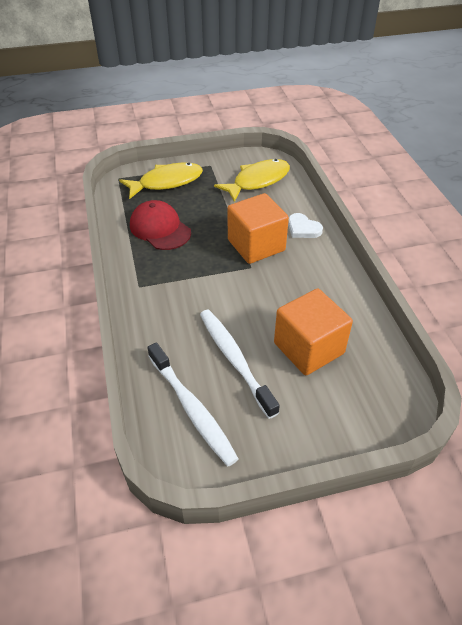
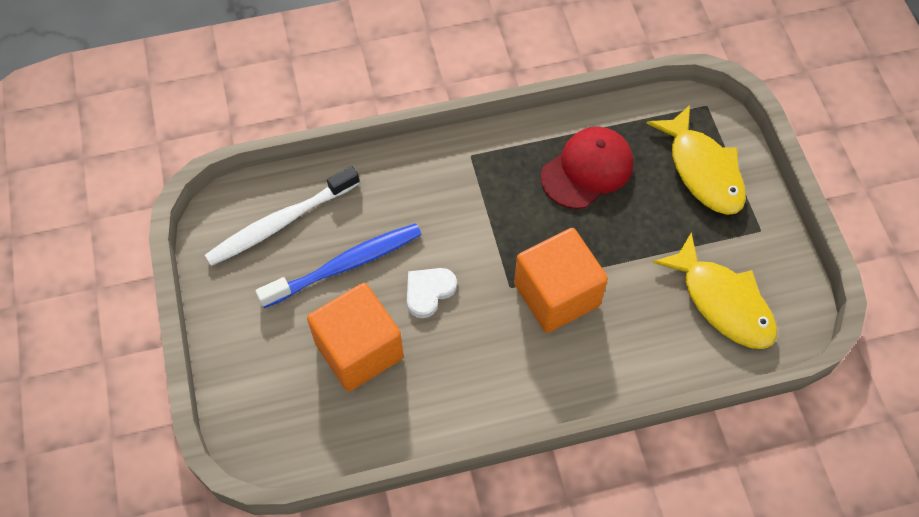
camera: 90 degrees right, 15 degrees up
white toothbrush [200,310,280,419] -> blue toothbrush [256,223,422,308]
white heart [288,213,323,238] -> white heart moved to [407,268,457,318]

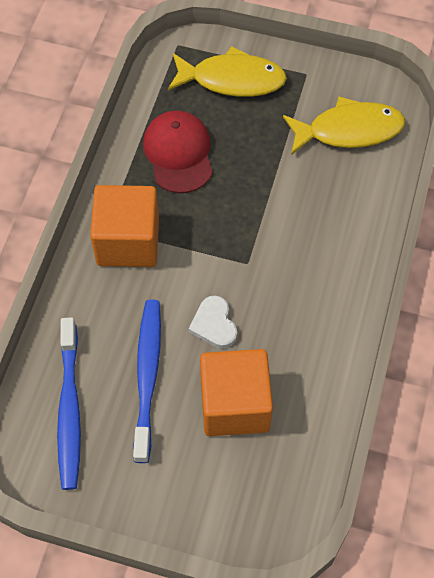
camera: 60 degrees left, 0 degrees up
white toothbrush [205,166,360,266] -> blue toothbrush [57,317,81,490]
orange cube [514,228,608,333] -> orange cube moved to [90,185,159,267]

